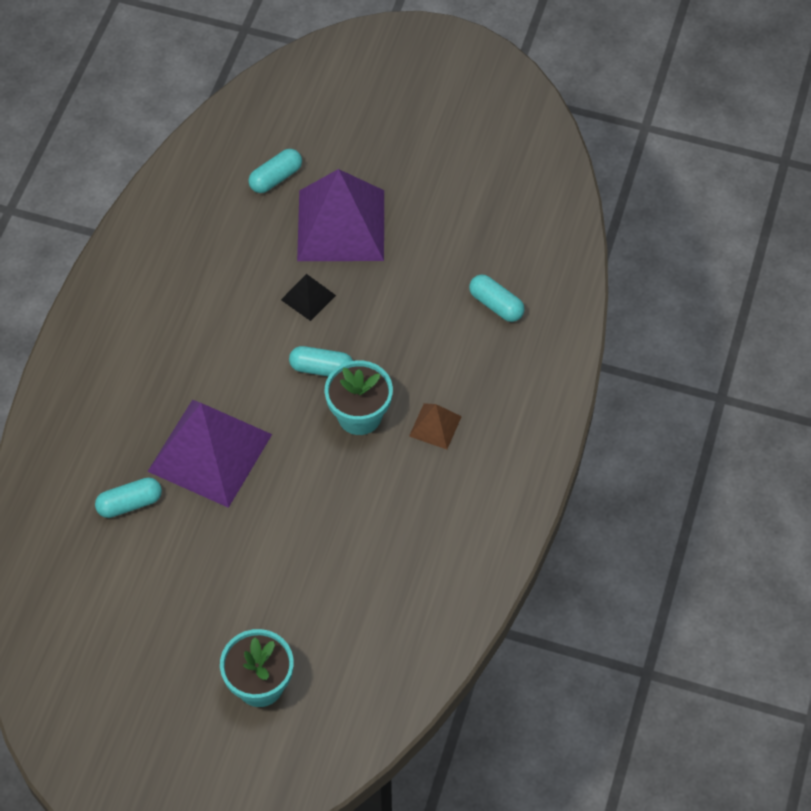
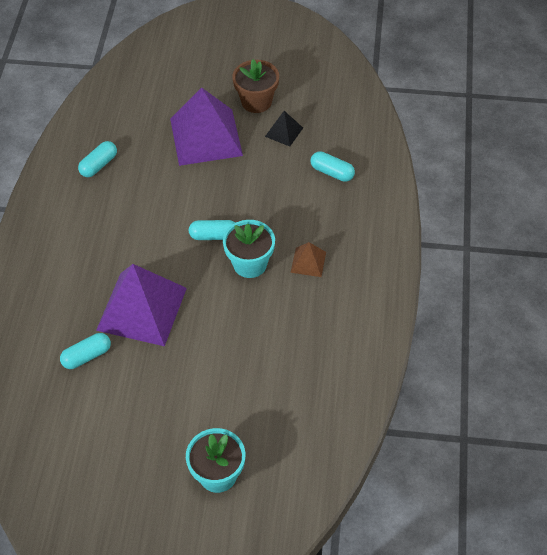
camera: 10 degrees left, 5 degrees down
turquoise capsule [248,149,302,193] -> turquoise capsule moved to [78,141,117,177]
black pyramid [281,274,336,321] -> black pyramid moved to [265,111,303,147]
none -> brown flower pot [232,59,279,113]

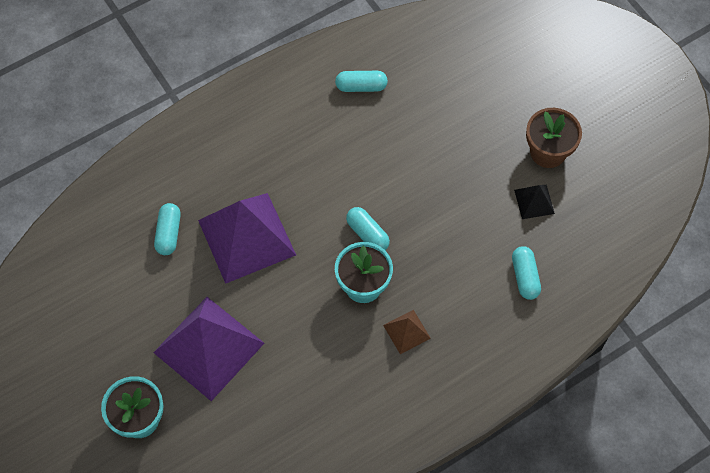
camera: 50 degrees right, 10 degrees up
turquoise capsule [60,333,111,369] -> turquoise capsule turned 75 degrees clockwise [154,203,181,255]
purple pyramid [170,88,243,166] -> purple pyramid moved to [153,297,264,401]

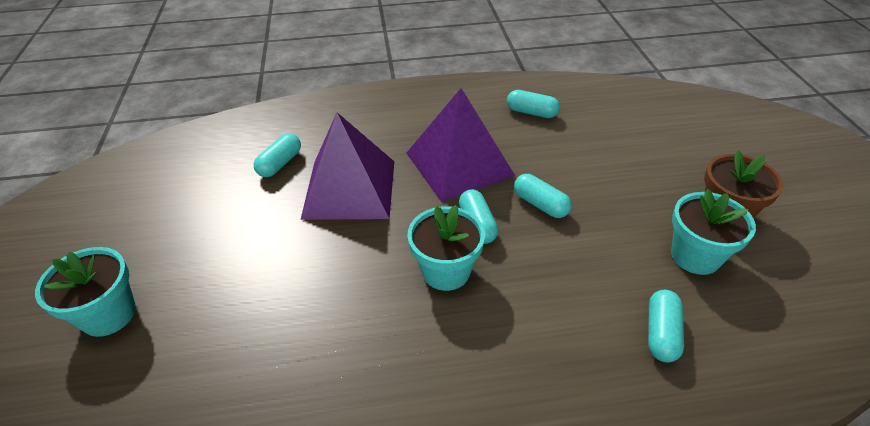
camera: 25 degrees right, 20 degrees down
purple pyramid [153,297,264,401] -> purple pyramid moved to [406,88,515,202]
brown pyramid [383,310,431,354] -> none
black pyramid [514,185,555,219] -> turquoise flower pot [671,189,756,275]
none -> turquoise capsule [514,174,572,218]

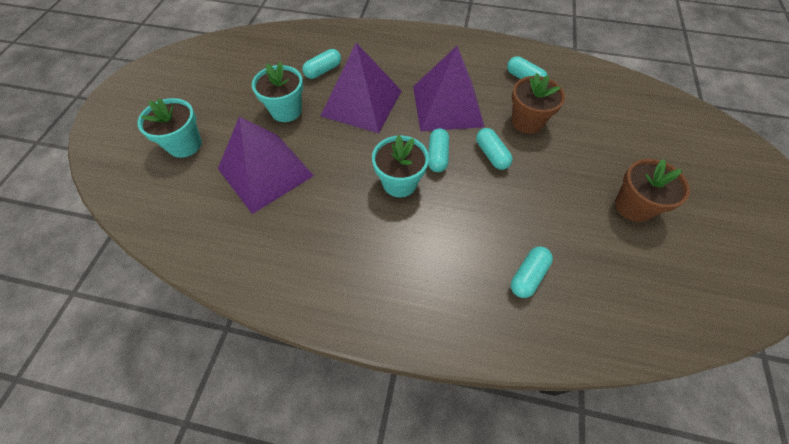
camera: 20 degrees right, 15 degrees up
turquoise flower pot [671,189,756,275] -> turquoise flower pot moved to [252,62,303,122]
none -> purple pyramid [218,117,314,214]
none -> brown flower pot [512,73,565,134]

